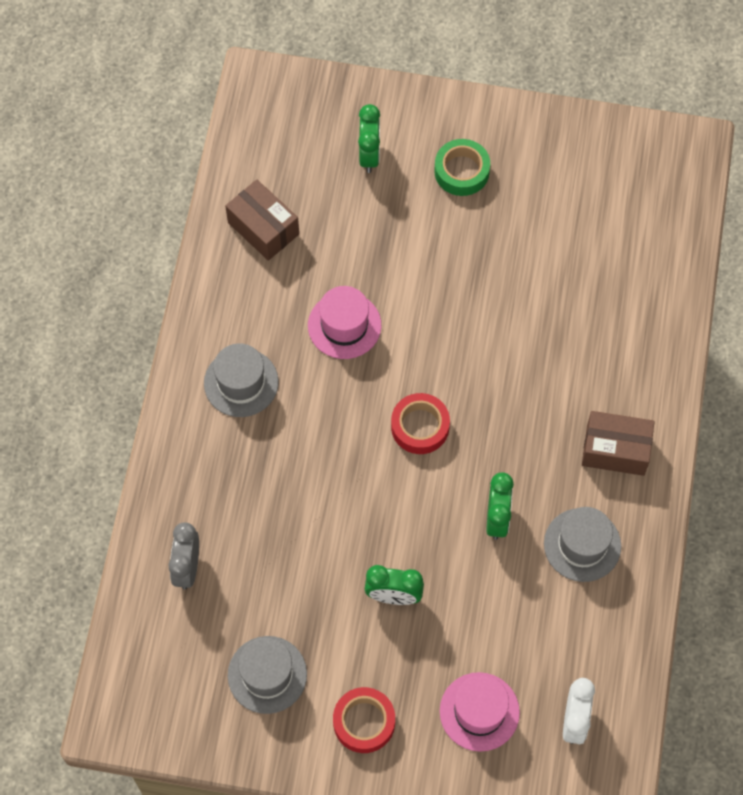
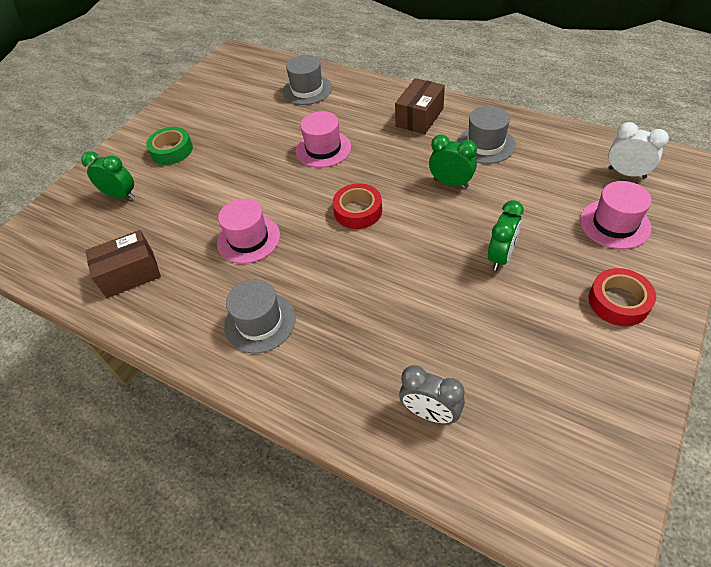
camera: 65 degrees left, 15 degrees down
grey hat [228,636,307,714] -> grey hat moved to [283,55,332,105]
none -> pink hat [296,111,351,168]

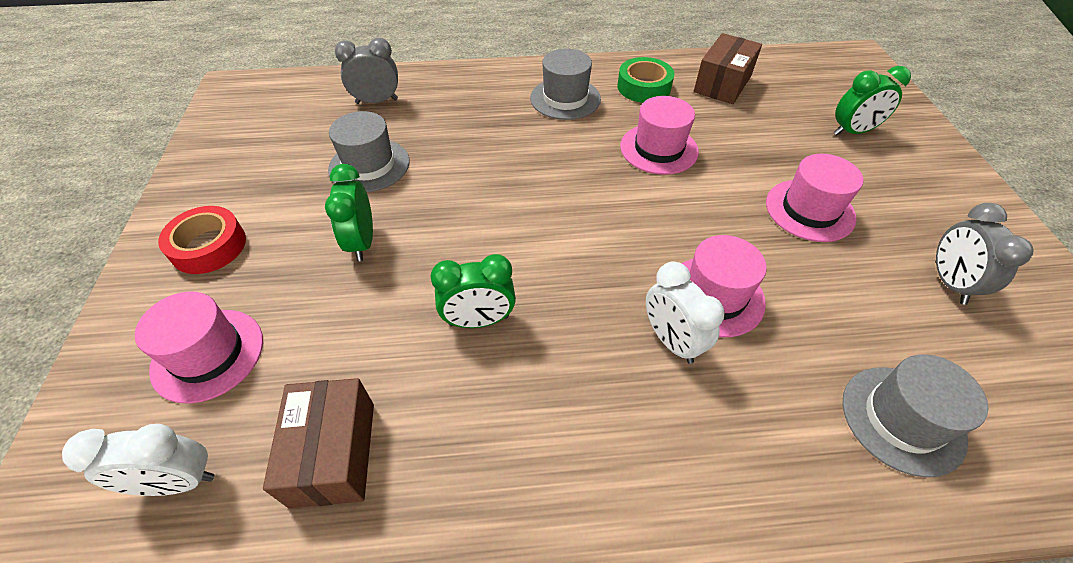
camera: 140 degrees right, 0 degrees up
green tape [146,127,193,165] -> green tape moved to [617,57,674,103]
red tape [333,183,382,229] -> none
brown box [395,78,445,134] -> brown box moved to [263,378,374,509]
grey hat [457,106,516,164] -> grey hat moved to [328,111,410,192]
none -> white clock [646,261,725,364]
none -> pink hat [766,154,863,242]
none -> grey clock [935,203,1034,305]

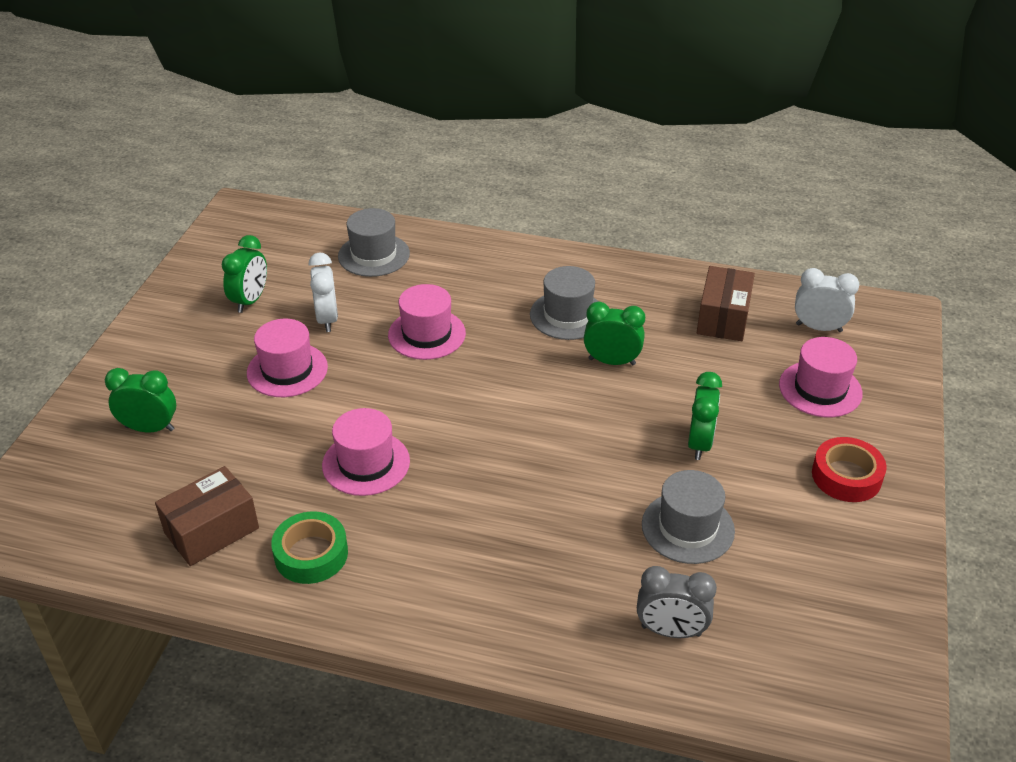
camera: 160 degrees left, 10 degrees down
grey hat [530,49,601,120] -> grey hat moved to [530,266,599,340]
white clock [646,261,725,364] -> white clock moved to [309,253,338,332]
grey clock [935,203,1034,305] -> green clock [222,235,267,313]

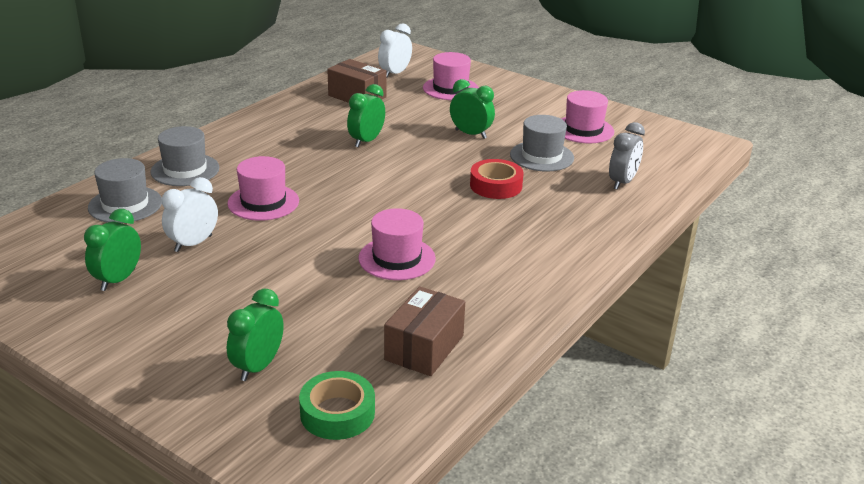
camera: 70 degrees left, 10 degrees down
brown box [155,466,259,566] -> brown box turned 45 degrees clockwise [384,286,465,376]
green clock [222,235,267,313] -> green clock turned 105 degrees counterclockwise [84,209,141,291]
pink hat [247,319,328,397] -> pink hat moved to [561,90,614,143]
green tape [271,511,348,584] -> green tape moved to [299,371,375,440]
white clock [309,253,338,332] -> white clock turned 60 degrees counterclockwise [162,177,218,252]
grey hat [530,266,599,340] -> grey hat moved to [150,126,219,186]
red tape [812,437,887,502] -> red tape moved to [470,159,523,199]

